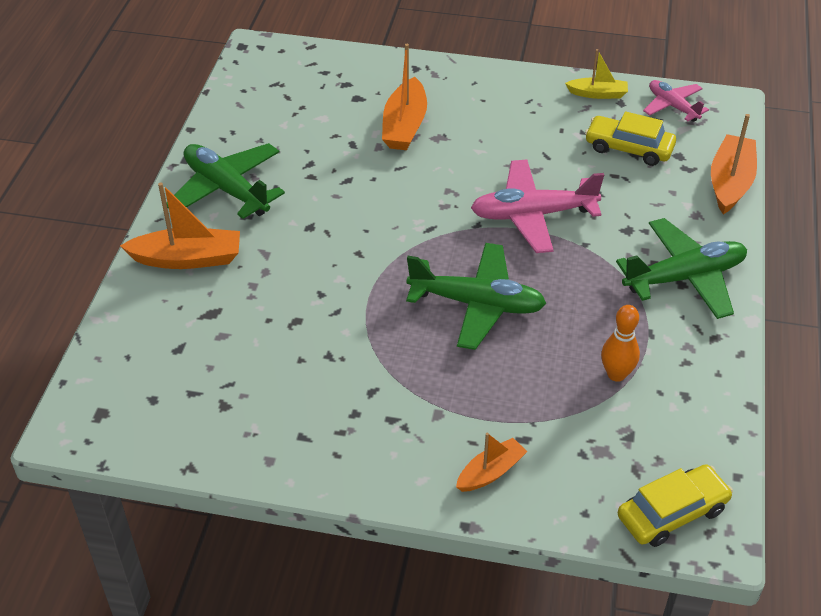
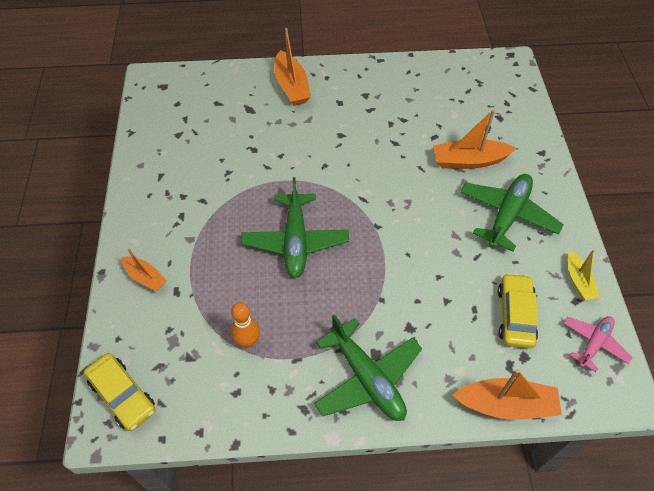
camera: 75 degrees right, 10 degrees up
green plane [167,143,285,219] -> green plane moved to [460,174,564,252]
pink plane [471,160,604,253] -> none

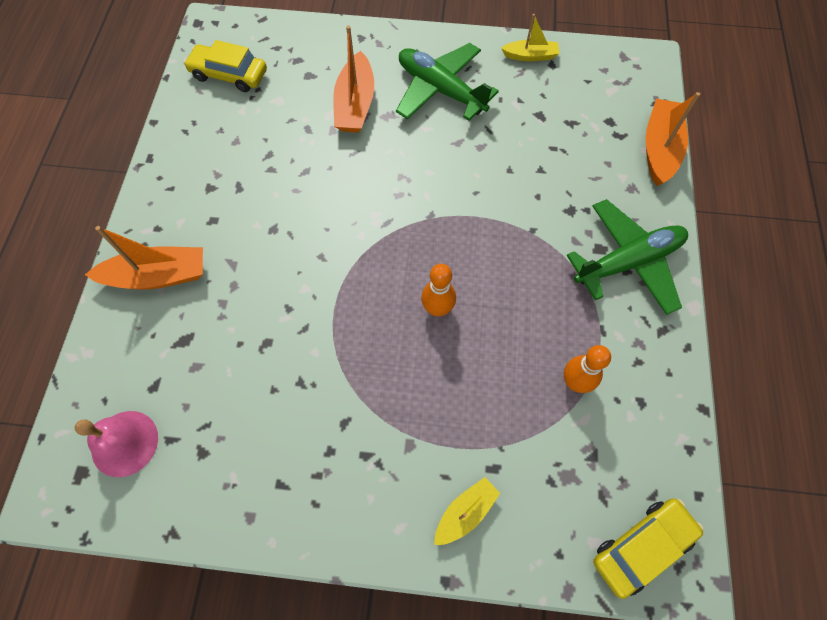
camera: 80 degrees left, 10 degrees up
orange boat [122,248,167,291] -> yellow boat [434,477,500,545]
green plane [241,177,349,278] -> orange bowling pin [421,264,456,317]
yellow car [498,273,538,348] -> yellow car moved to [184,40,267,92]
pink plane [564,316,632,372] -> none
none -> pink bell [75,411,158,477]

